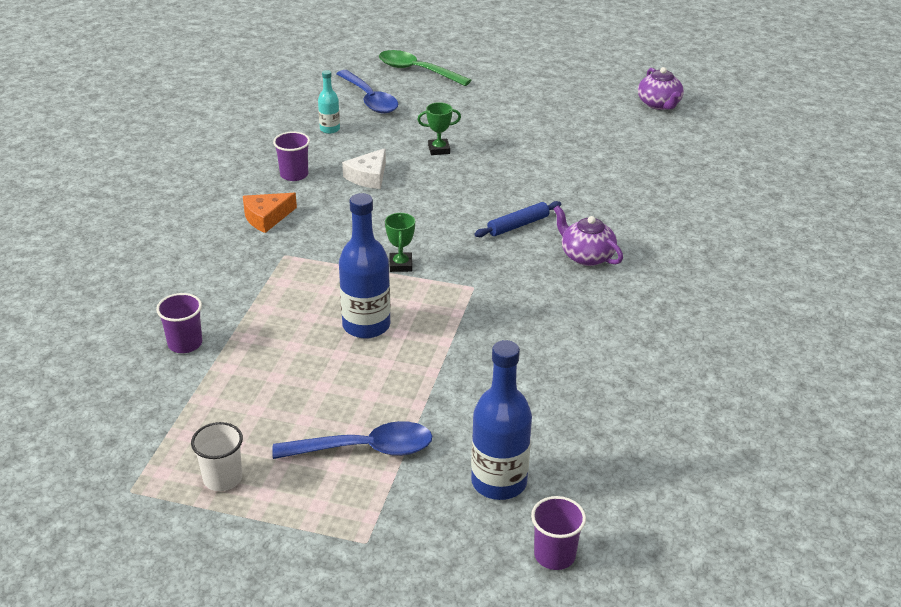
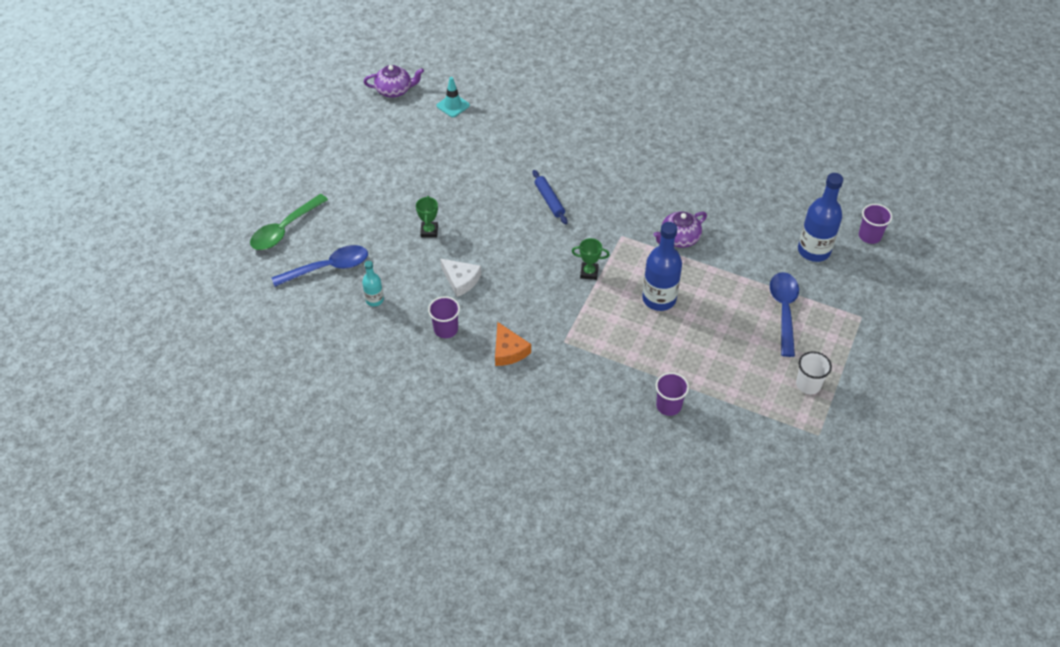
camera: 80 degrees left, 15 degrees up
purple teapot [554,205,623,266] -> purple teapot moved to [653,212,707,248]
none -> turquoise traffic cone [437,77,470,117]

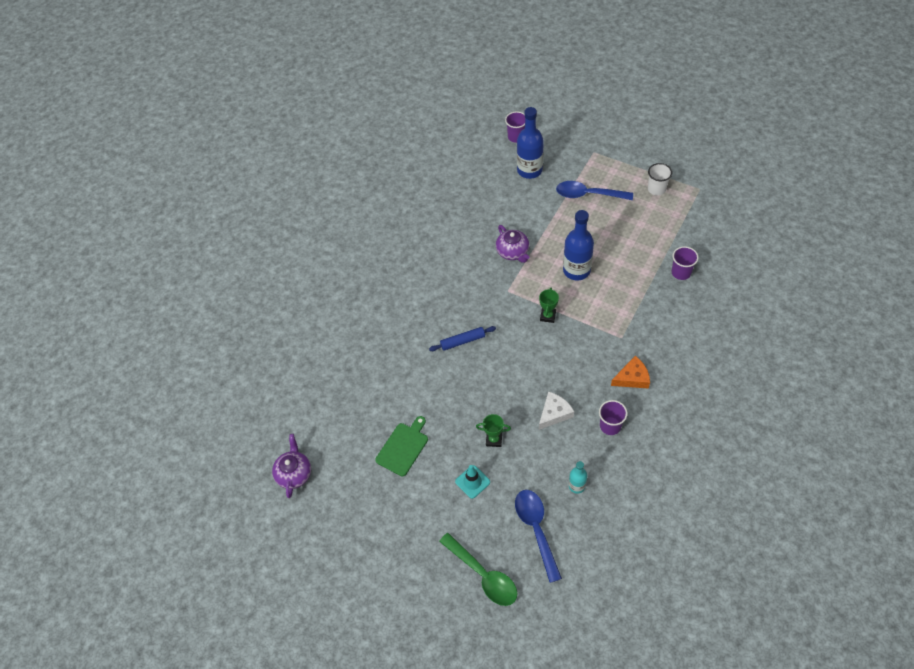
camera: 80 degrees left, 5 degrees up
turquoise traffic cone [437,77,470,117] -> turquoise traffic cone moved to [455,465,490,499]
none -> green cutting board [375,416,428,476]

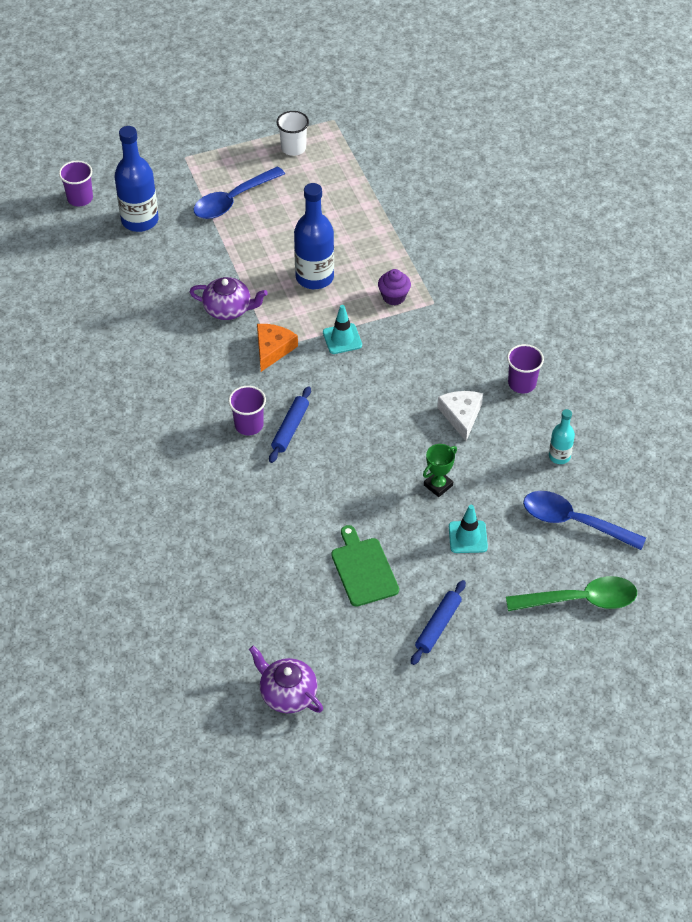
camera: 55 degrees left, 5 degrees down
green trophy [539,288,559,323] -> turquoise traffic cone [323,305,362,354]
orange cheese [611,356,650,389] -> orange cheese moved to [257,324,298,372]
purple cup [672,246,699,280] -> purple cup moved to [228,386,266,435]
none -> purple cupcake [378,269,411,305]
none -> blue rolling pin [411,580,466,665]

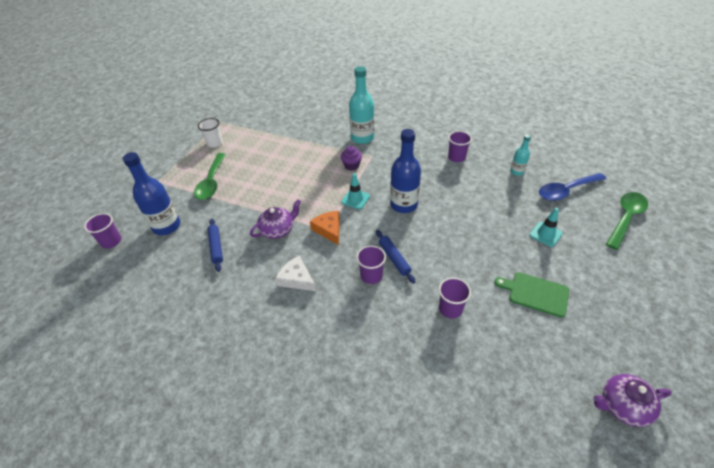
camera: 45 degrees left, 5 degrees down
blue spoon [193,166,285,219] -> green spoon [194,153,226,200]
blue bottle [294,183,334,289] -> blue bottle moved to [390,129,421,213]
blue rolling pin [411,580,466,665] -> blue rolling pin moved to [207,219,223,272]
green trophy [423,444,457,497] -> none
white cheese [437,391,483,441] -> white cheese moved to [276,256,316,291]
none -> turquoise bottle [349,66,374,144]
none -> purple cup [439,277,471,319]

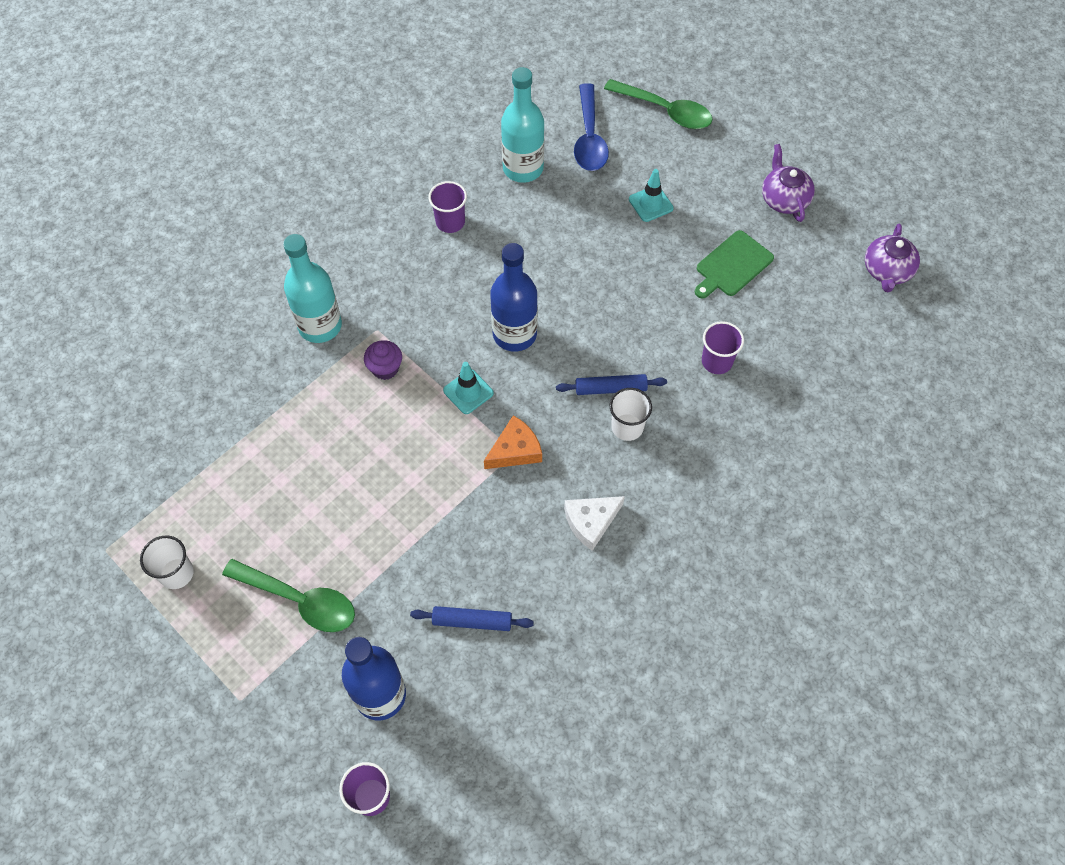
camera: 70 degrees left, 15 degrees up
purple teapot [250,199,301,239] -> purple teapot moved to [762,144,815,222]
orange cheese [310,211,340,245] -> orange cheese turned 150 degrees clockwise [484,415,542,469]
purple cup [356,245,386,284] -> white cup [610,388,652,441]
turquoise bottle [510,134,531,176] -> turquoise bottle [501,67,544,183], size x1.89
green spoon [606,192,648,250] -> green spoon turned 150 degrees clockwise [604,79,713,129]

